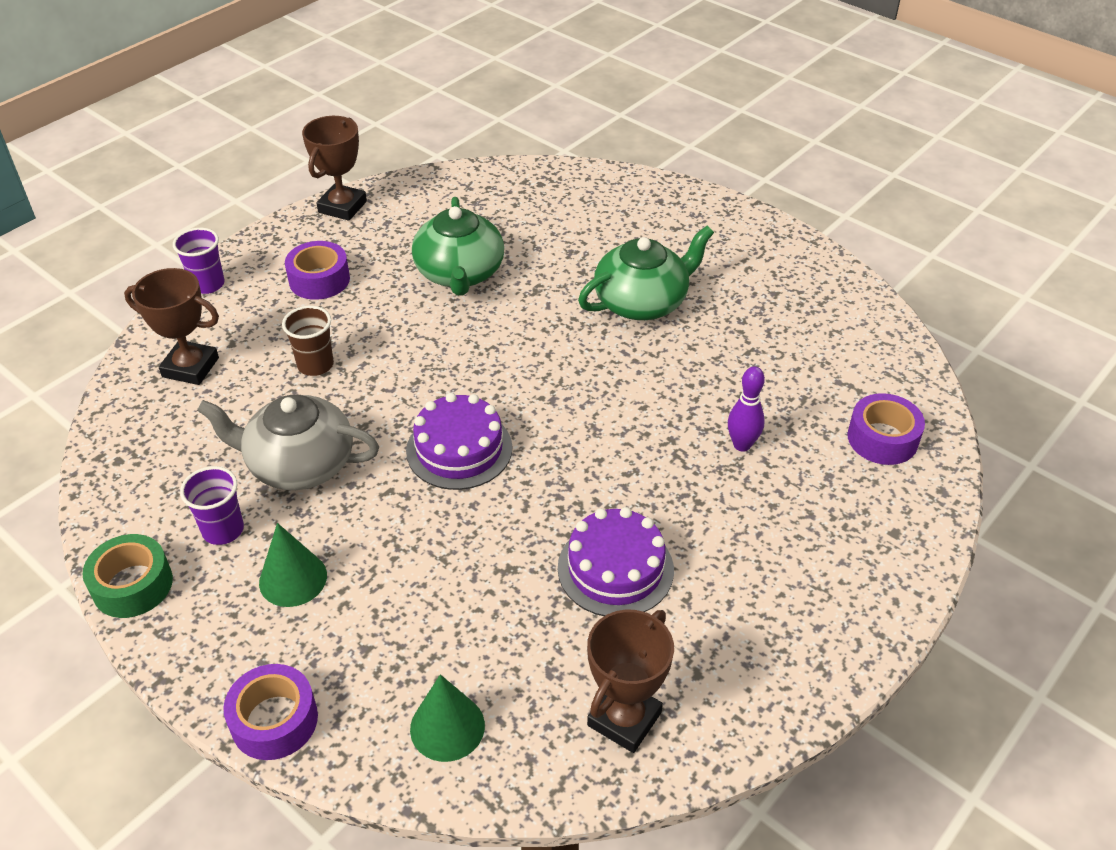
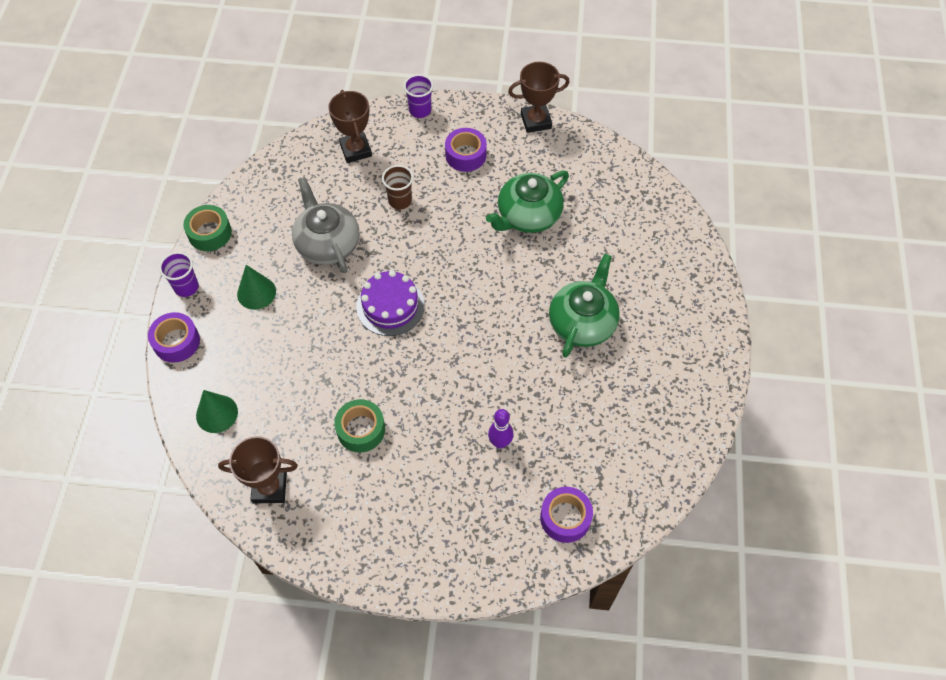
camera: 55 degrees right, 15 degrees up
purple cup [180,466,244,545] -> purple cup moved to [159,252,199,297]
purple cake [558,507,674,616] -> green tape [334,399,385,452]
green teapot [578,226,714,320] -> green teapot turned 90 degrees counterclockwise [549,254,620,358]

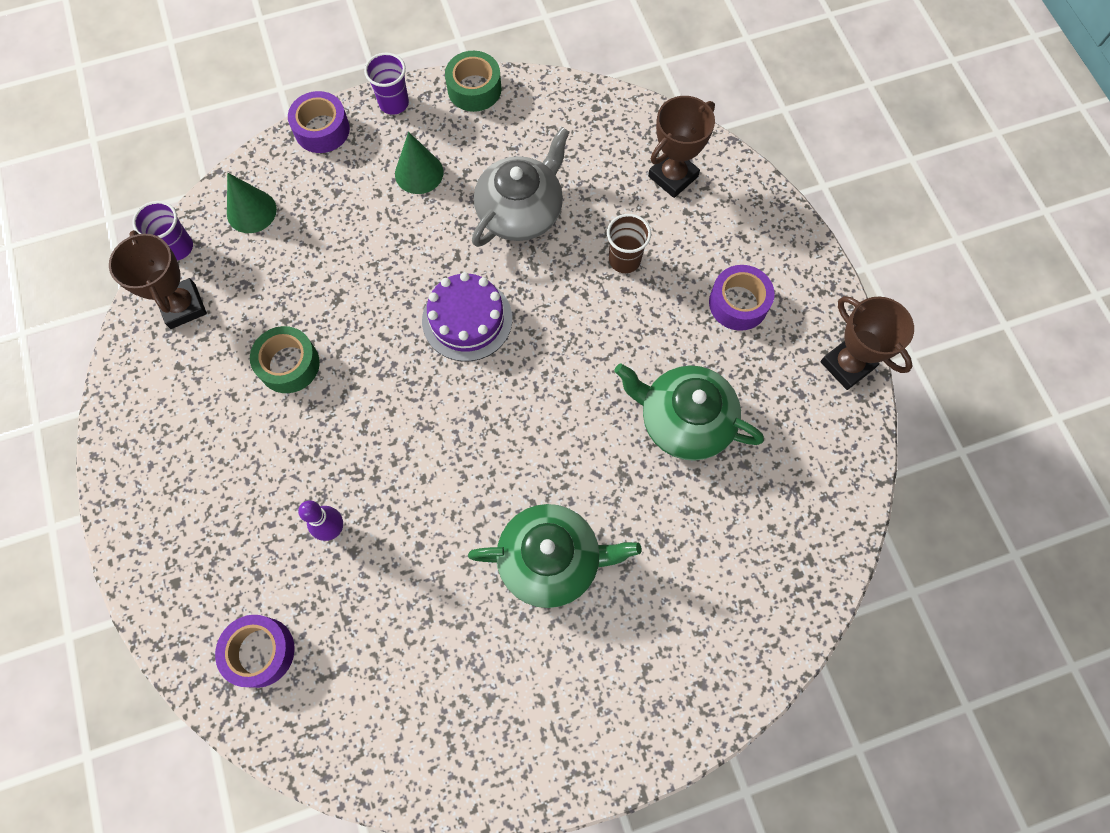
camera: 65 degrees right, 10 degrees up
purple cup [404,74,433,118] -> purple cup moved to [132,201,193,260]

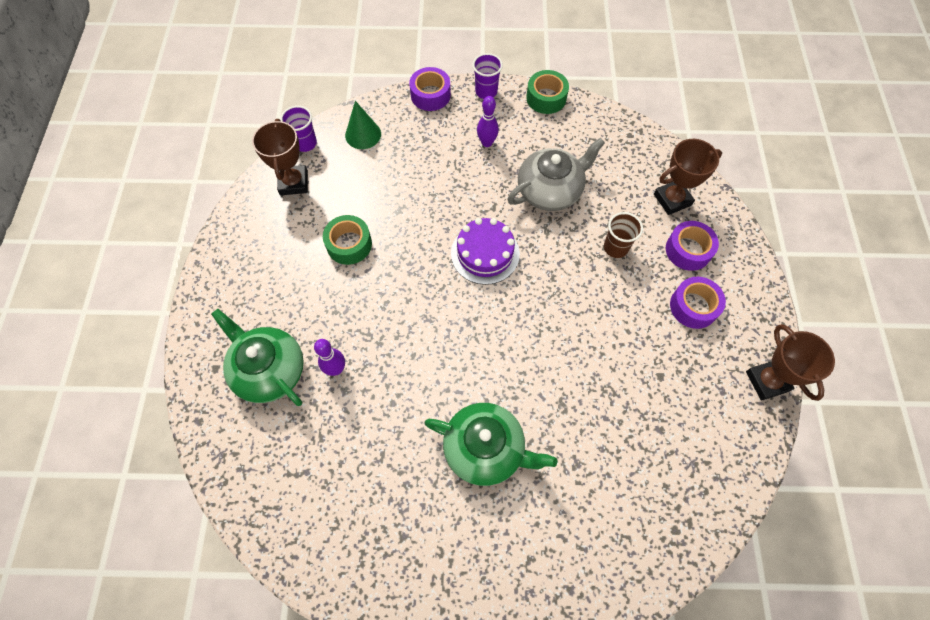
camera: 20 degrees right, 5 degrees down
purple tape [215,615,295,688] -> purple tape moved to [666,221,719,271]
green cone [395,132,443,194] -> purple bowling pin [477,96,499,147]
green teapot [615,363,764,461] -> green teapot moved to [211,309,304,406]

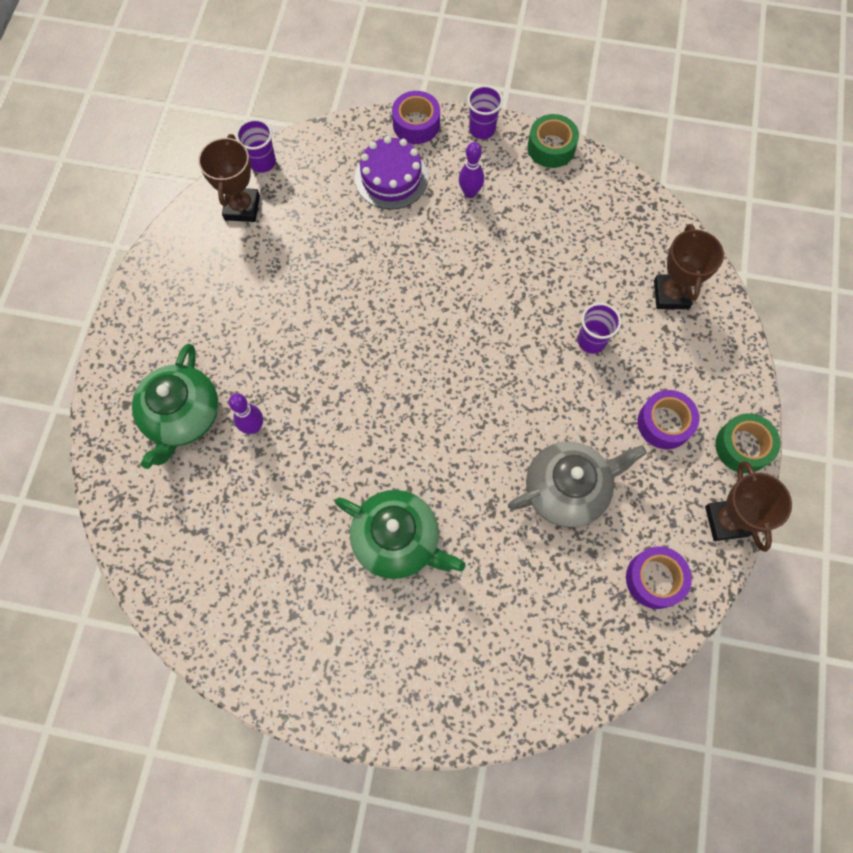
camera: 10 degrees right, 5 degrees up
green teapot [211,309,304,406] -> green teapot turned 135 degrees counterclockwise [132,344,219,469]
green tape [323,215,372,265] -> green tape moved to [715,413,780,473]
green cone [345,101,381,149] -> none
purple cake [451,218,520,285] -> purple cake moved to [355,136,428,210]
grey teapot [507,137,605,211] -> grey teapot moved to [508,441,647,528]
brown cup [604,212,643,258] -> purple cup [578,303,621,354]
brown trophy [654,139,722,215] -> brown trophy turned 75 degrees counterclockwise [654,224,724,309]
purple tape [666,221,719,271] -> purple tape moved to [626,546,692,609]

